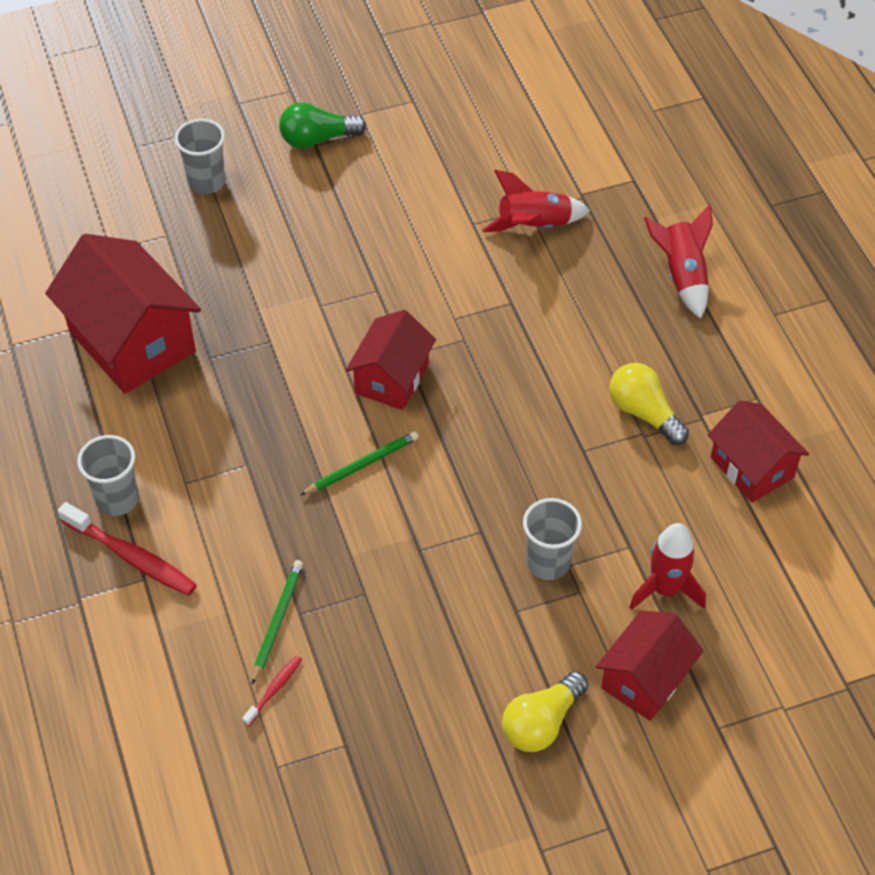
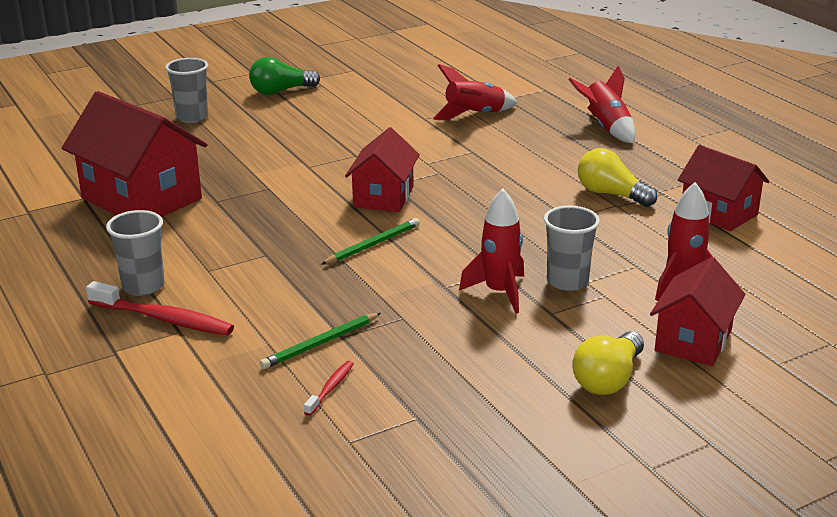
camera: 10 degrees left, 25 degrees down
green pencil [252,560,303,685] -> green pencil turned 135 degrees counterclockwise [260,313,381,369]
none -> red rocket [459,189,524,314]

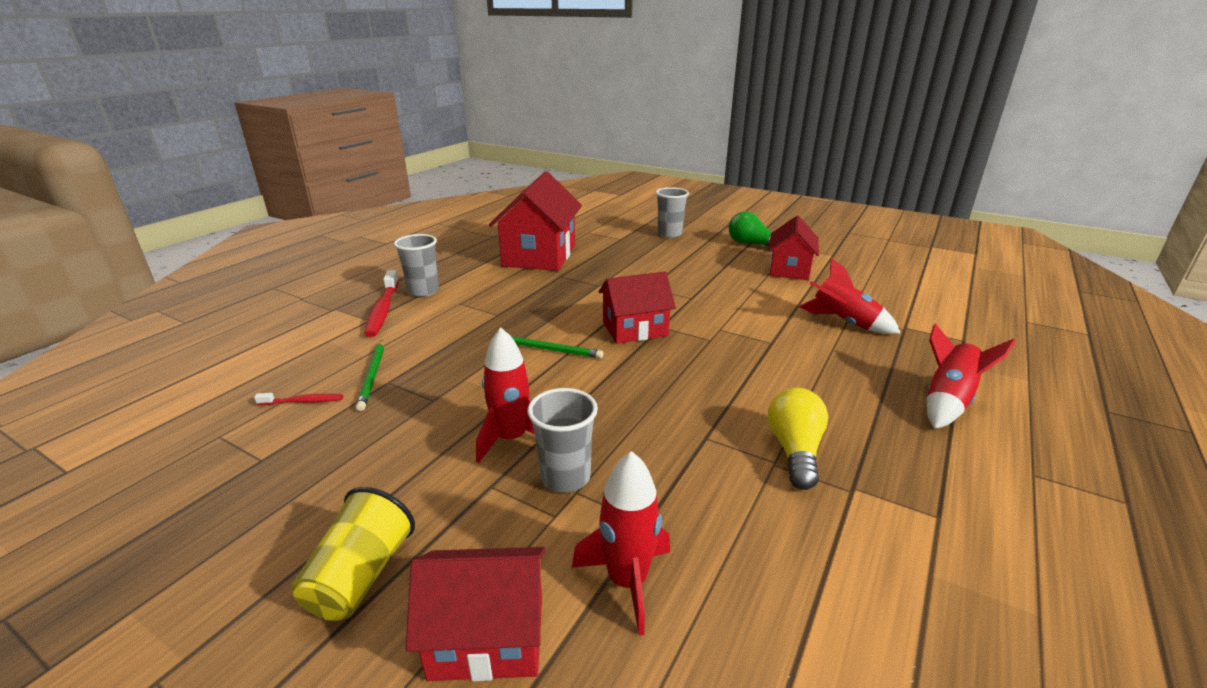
camera: 60 degrees right, 0 degrees up
green pencil [260,313,381,369] -> green pencil turned 120 degrees counterclockwise [356,340,384,411]
yellow light bulb [572,331,644,395] -> yellow cup [291,487,415,621]
red house [678,145,770,231] -> red house moved to [768,216,819,280]

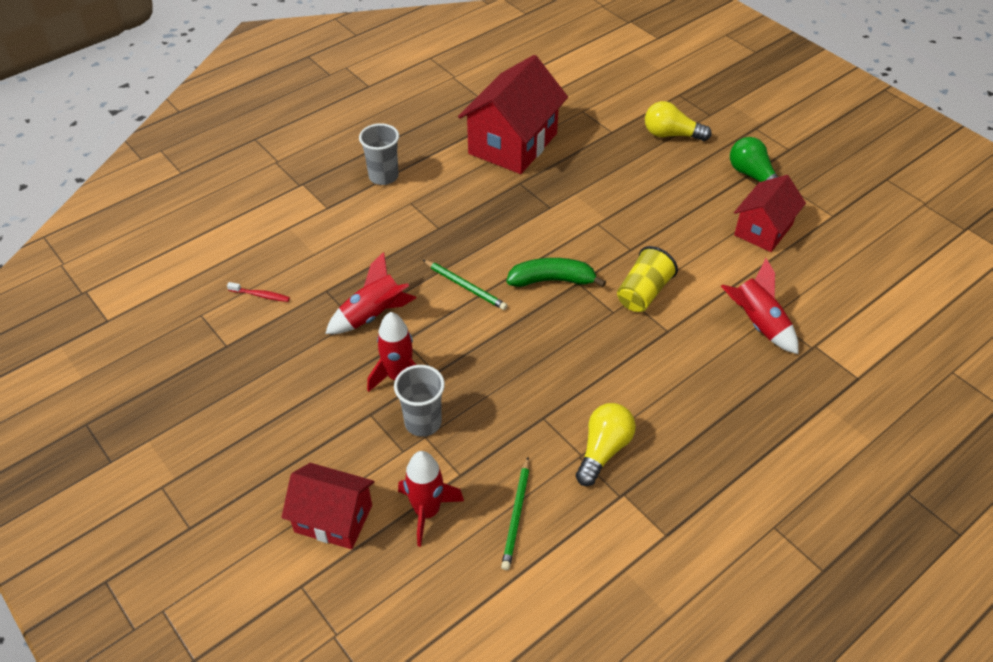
camera: 20 degrees right, 20 degrees up
yellow cup [291,487,415,621] -> yellow cup moved to [617,246,678,312]
green pencil [356,340,384,411] -> green pencil moved to [501,457,529,570]
red toothbrush [364,270,399,337] -> none
red house [599,272,676,344] -> green banana [507,258,606,287]
grey cup [656,187,689,238] -> yellow light bulb [645,101,712,141]
red rocket [927,323,1016,429] -> red rocket moved to [325,252,417,334]

